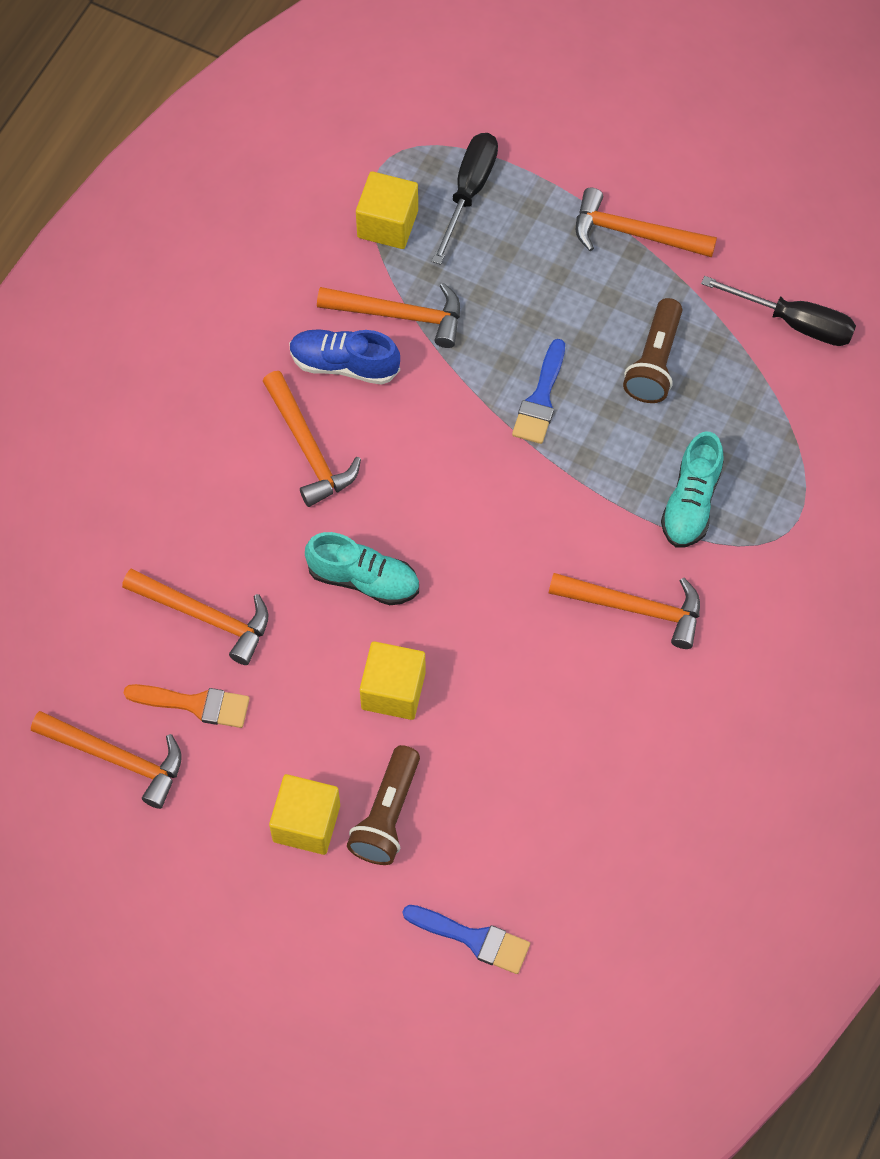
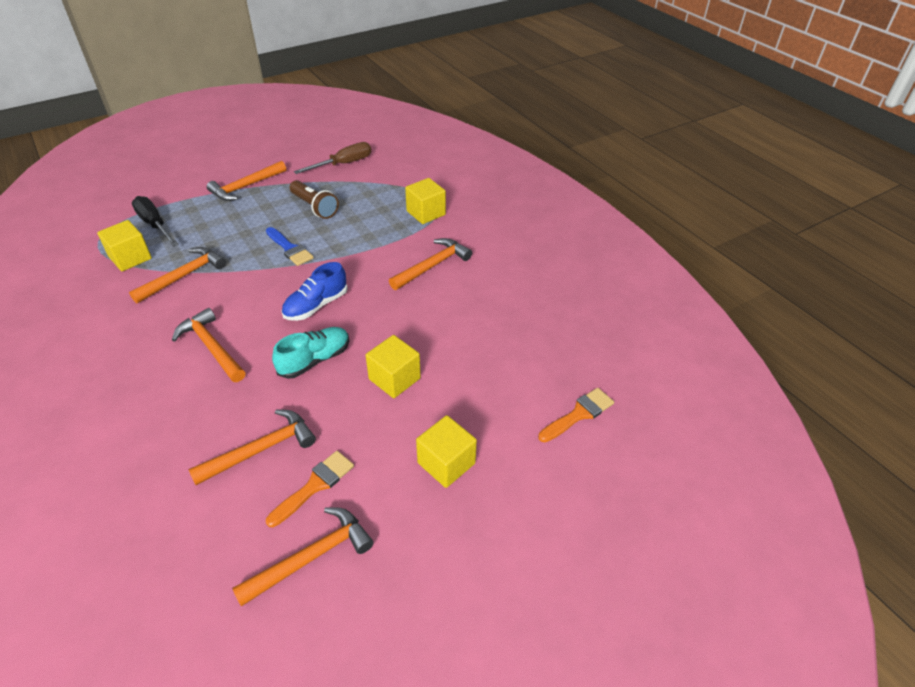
camera: 60 degrees left, 20 degrees down
orange hammer [263,371,361,507] -> orange hammer turned 135 degrees counterclockwise [172,308,246,382]
blue shoe [289,329,400,385] -> blue shoe moved to [282,262,348,321]
brown flashlight [347,745,420,865] -> none
blue brush [403,905,530,974] -> orange brush [538,388,614,442]
turquoise shoe [661,432,724,548] -> none
black screwdriver [701,276,856,346] -> brown screwdriver [294,142,371,174]
none -> yellow cube [405,178,446,224]

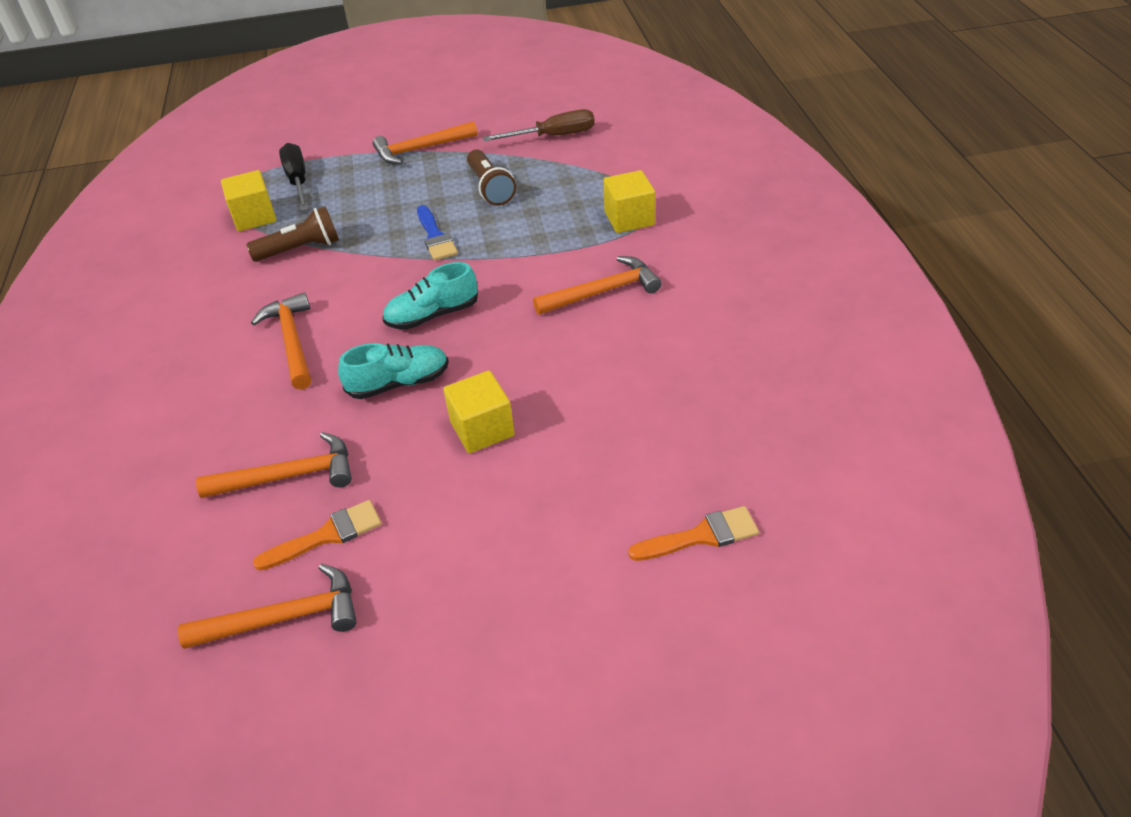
camera: 25 degrees right, 0 degrees up
orange hammer [129,247,226,303] -> brown flashlight [246,206,339,262]
blue shoe [282,262,348,321] -> turquoise shoe [382,262,478,329]
yellow cube [416,415,477,488] -> none

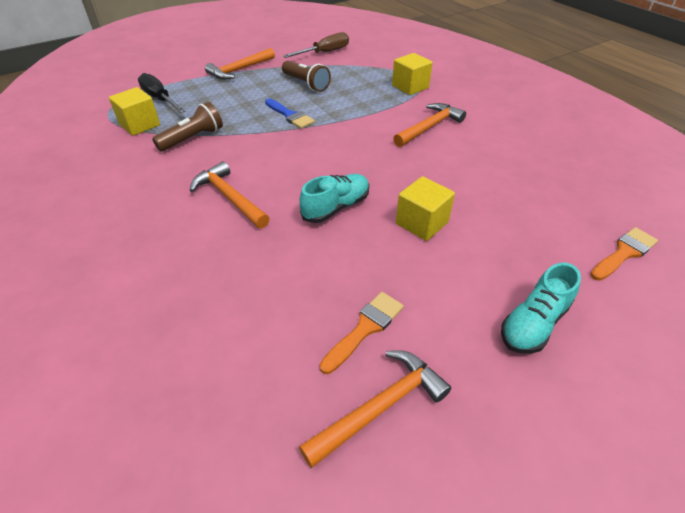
camera: 25 degrees left, 0 degrees up
orange hammer [196,432,352,498] -> none
turquoise shoe [382,262,478,329] -> turquoise shoe moved to [501,263,581,354]

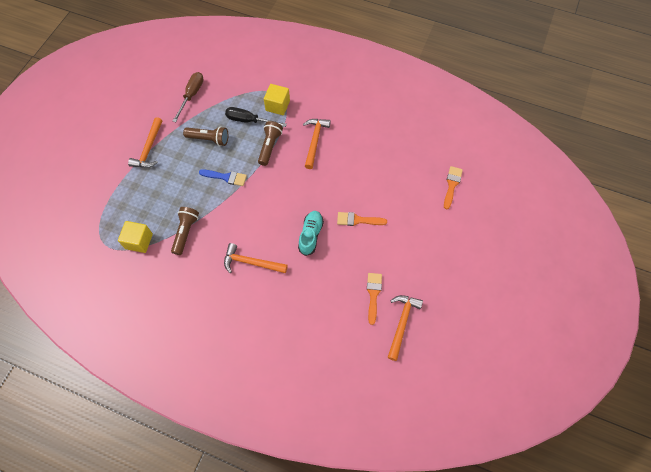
camera: 35 degrees left, 20 degrees up
black screwdriver [138,73,186,113] -> black screwdriver moved to [225,107,287,127]
yellow cube [396,176,455,241] -> orange brush [337,212,387,226]
turquoise shoe [501,263,581,354] -> none
none -> brown flashlight [258,121,283,166]

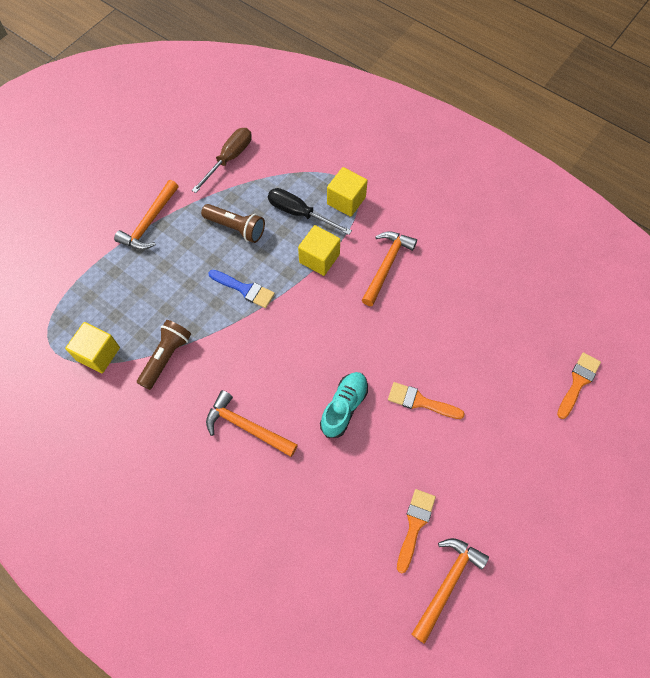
camera: 15 degrees right, 0 degrees up
brown flashlight [258,121,283,166] -> yellow cube [298,225,340,276]

